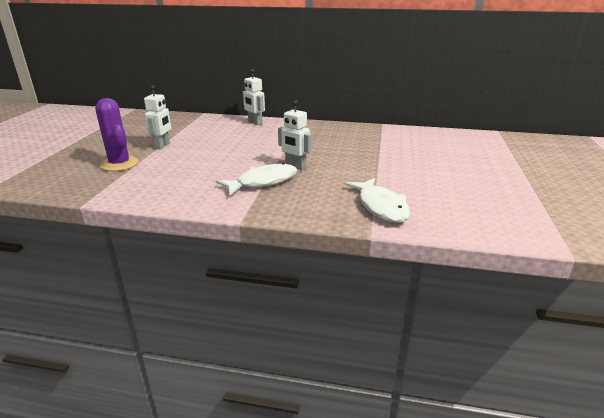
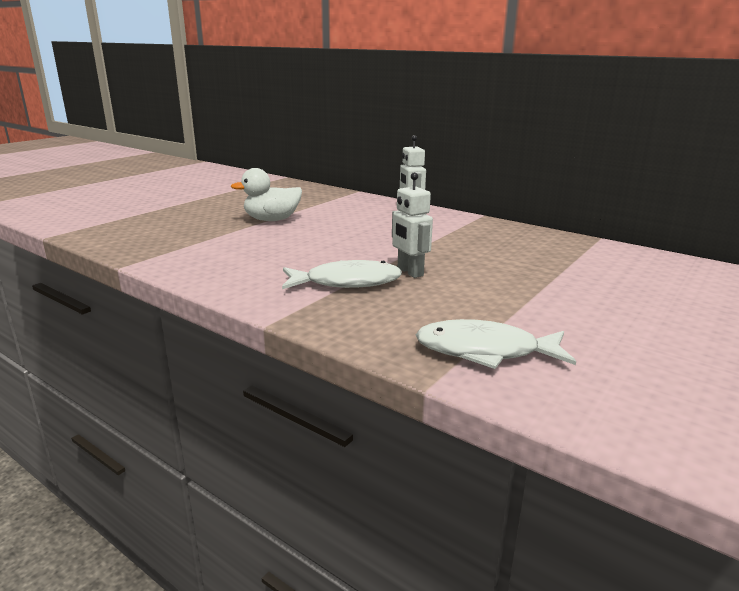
camera: 25 degrees right, 5 degrees down
purple cactus [96,98,138,171] -> none
white robot [144,85,171,150] -> white duck [230,168,302,221]
white fish [345,178,410,223] -> white fish turned 90 degrees clockwise [416,319,576,369]

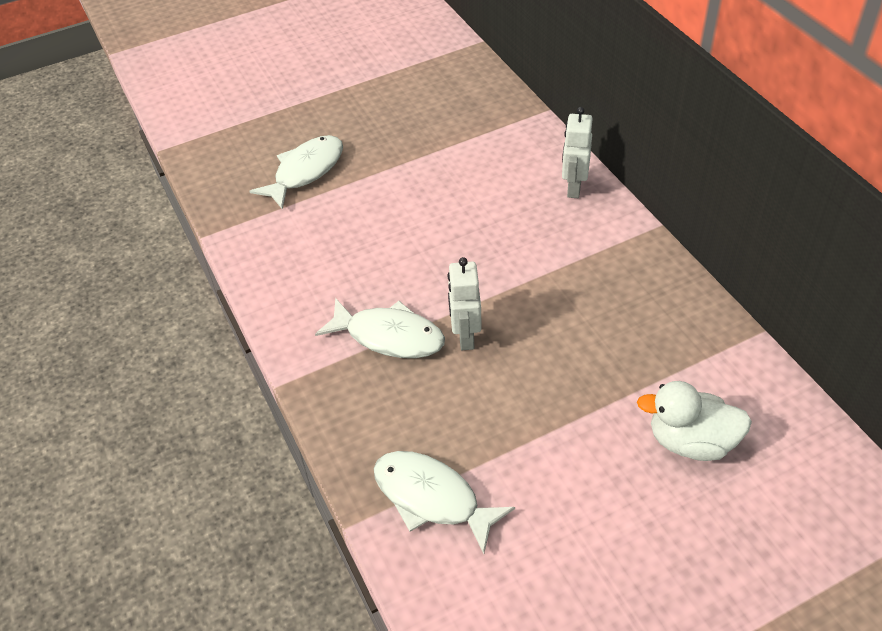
camera: 30 degrees right, 25 degrees up
white duck [230,168,302,221] -> white duck moved to [637,381,752,461]
none -> white fish [249,135,343,210]

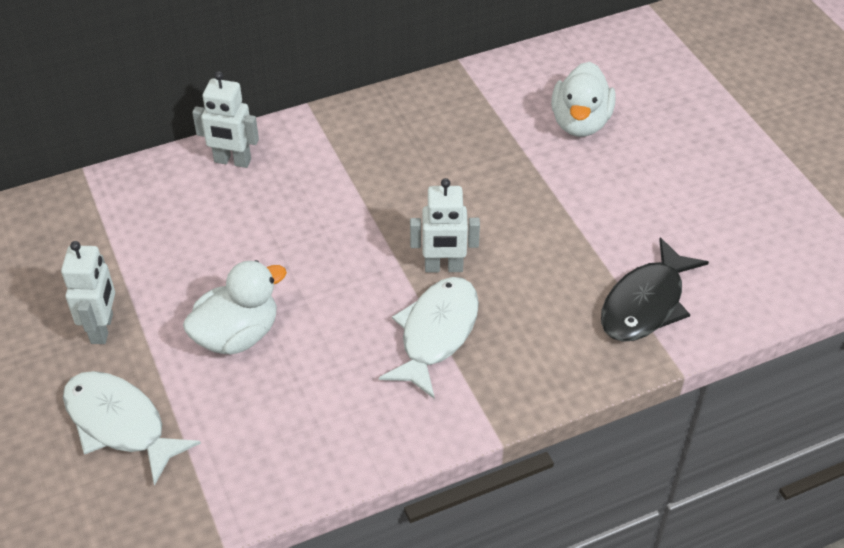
camera: 90 degrees left, 0 degrees up
white fish [374,451,515,554] -> black fish [601,237,709,342]
none -> white robot [61,241,115,344]
none -> white duck [183,260,287,355]

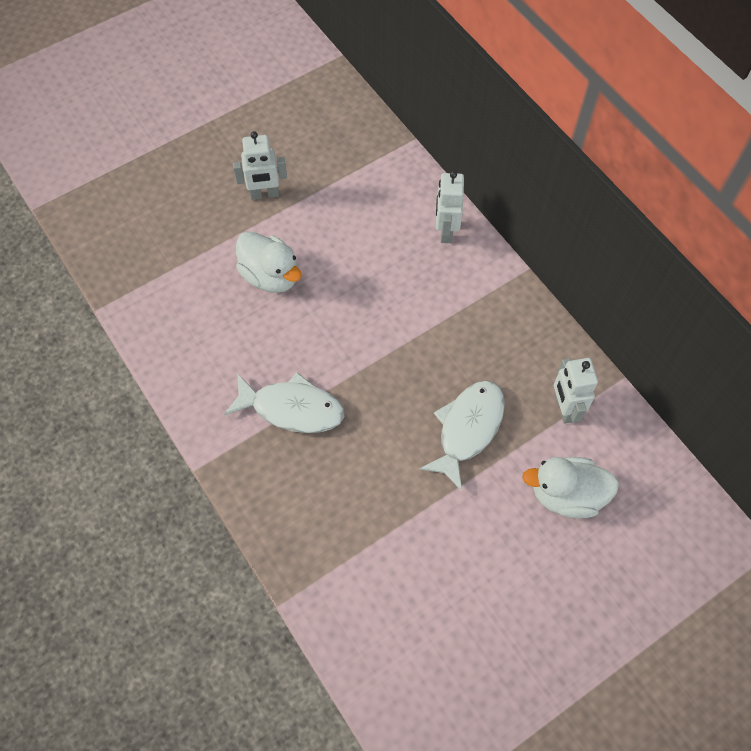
camera: 80 degrees right, 15 degrees up
white fish [63,371,201,486] -> white fish moved to [419,381,505,491]
white robot [410,178,480,273] -> white robot moved to [554,358,598,424]
black fish [601,237,709,342] -> none

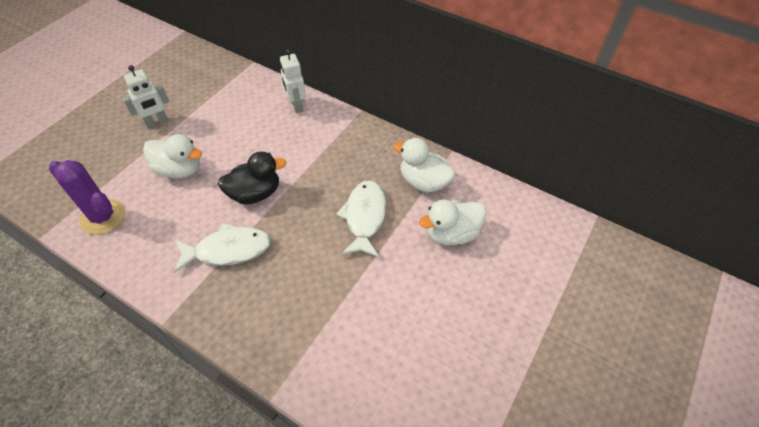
camera: 25 degrees left, 10 degrees down
white robot [554,358,598,424] -> white duck [393,138,455,192]
none -> purple cactus [49,160,125,235]
none -> black duck [218,151,287,204]

